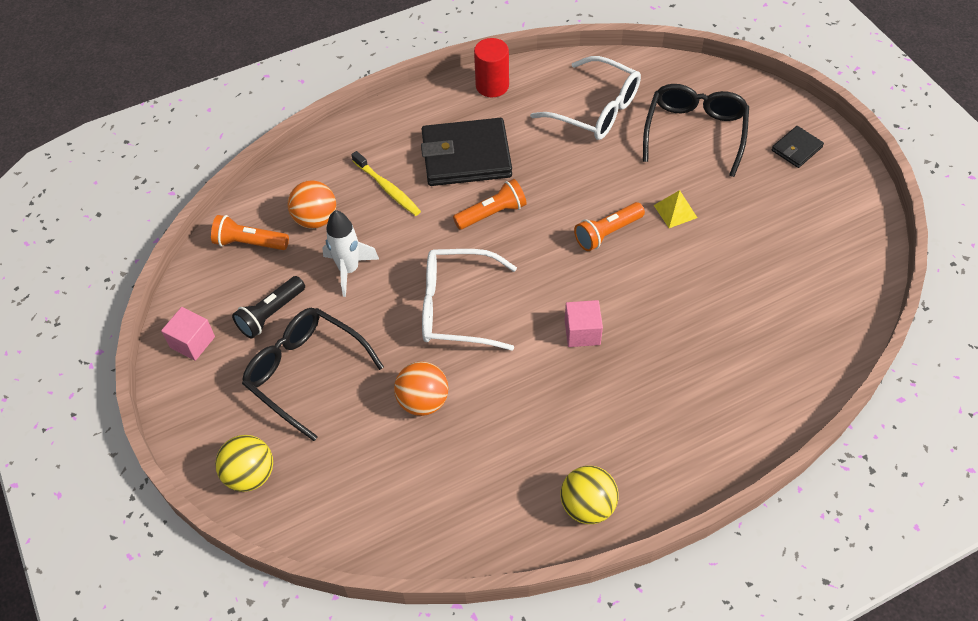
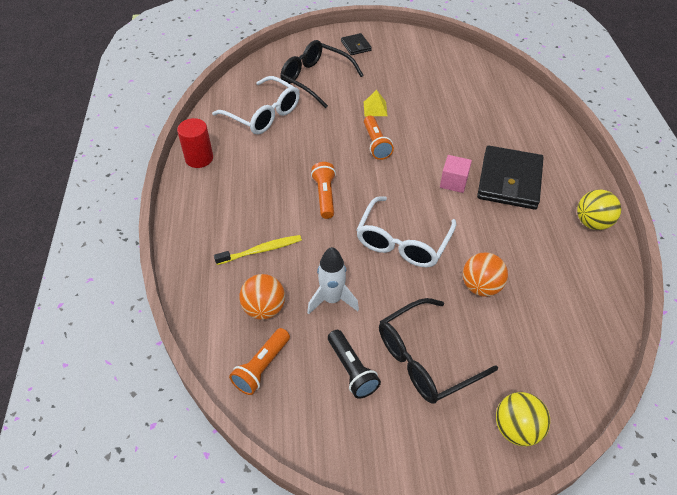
camera: 70 degrees left, 5 degrees down
pink cube [161,307,215,361] -> none
black wallet [421,118,512,186] -> black wallet moved to [477,146,544,210]
white glasses [530,56,641,140] -> white glasses turned 75 degrees clockwise [212,76,300,134]

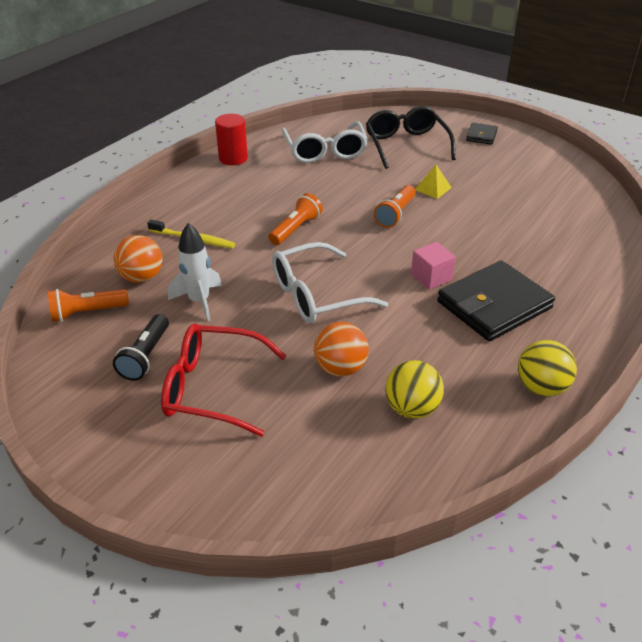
camera: 40 degrees right, 10 degrees down
black glasses [379,298,498,404] -> red glasses [161,324,286,437]
yellow ball [496,392,550,446] -> yellow ball moved to [385,360,444,419]

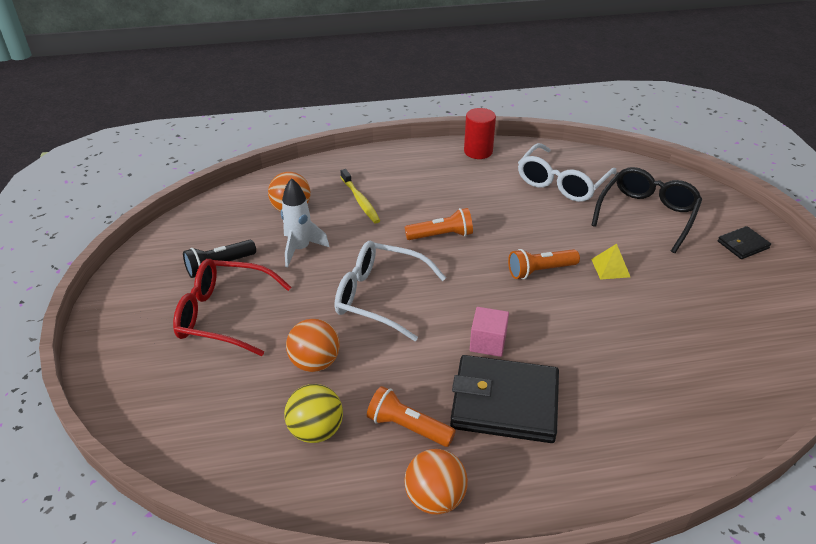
camera: 45 degrees right, 0 degrees up
orange flashlight [48,289,129,322] -> orange flashlight moved to [367,386,456,447]
red glasses [161,324,286,437] -> red glasses turned 45 degrees counterclockwise [173,259,291,356]
yellow ball [518,340,577,397] -> orange ball [404,449,468,515]

